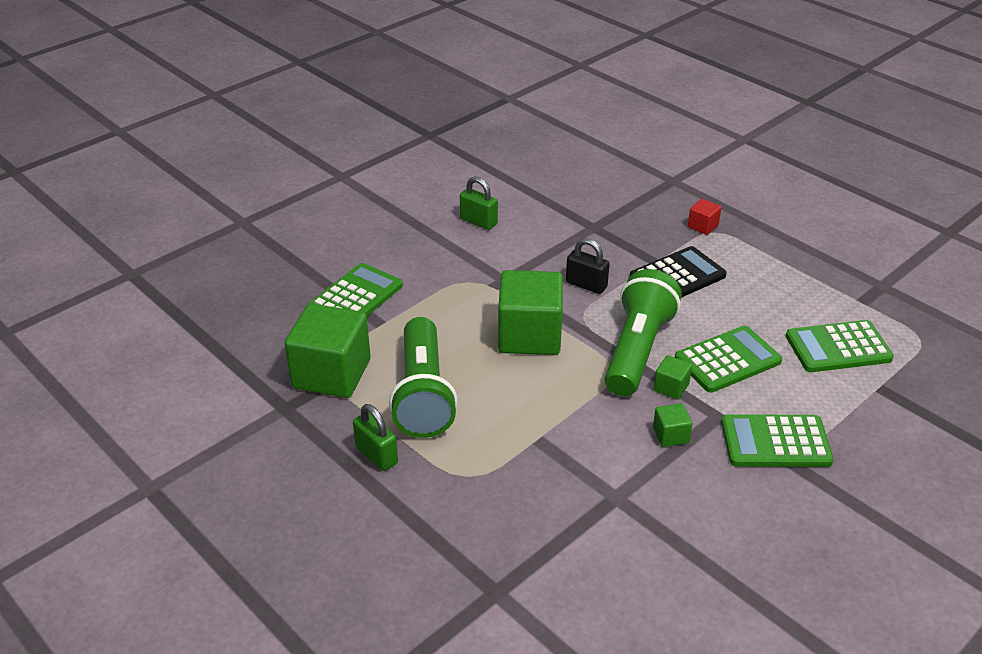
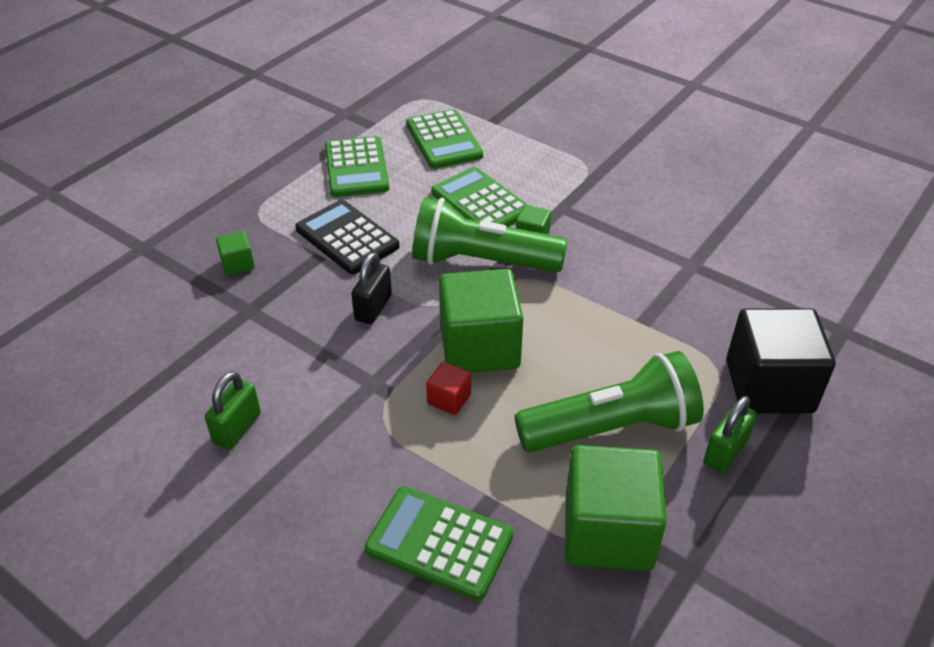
camera: 100 degrees left, 5 degrees up
green cube [653,403,692,447] -> green cube moved to [216,231,255,276]
red cube [688,199,722,235] -> red cube moved to [426,362,471,415]
green calculator [721,414,834,467] -> green calculator moved to [325,136,389,197]
none -> black cube [726,308,835,414]

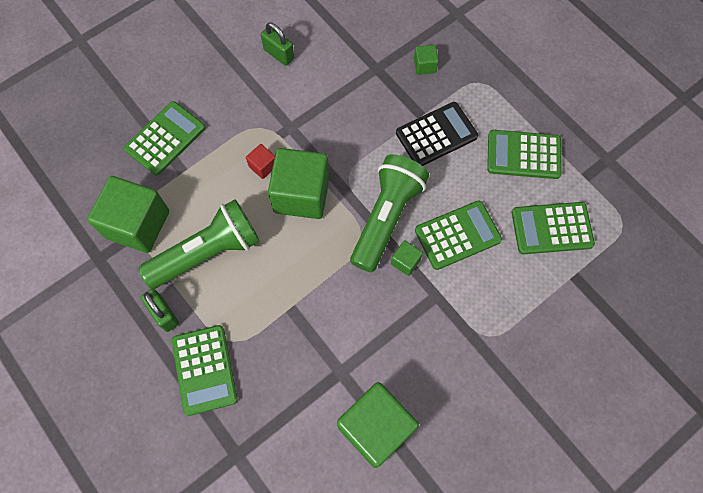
camera: 105 degrees right, 25 degrees up
black padlock [351,252,392,324] -> none
green flashlight [515,351,704,452] -> green flashlight turned 120 degrees counterclockwise [138,199,260,289]
black cube [726,308,835,414] -> green calculator [172,325,238,416]
none -> green cube [337,382,419,468]

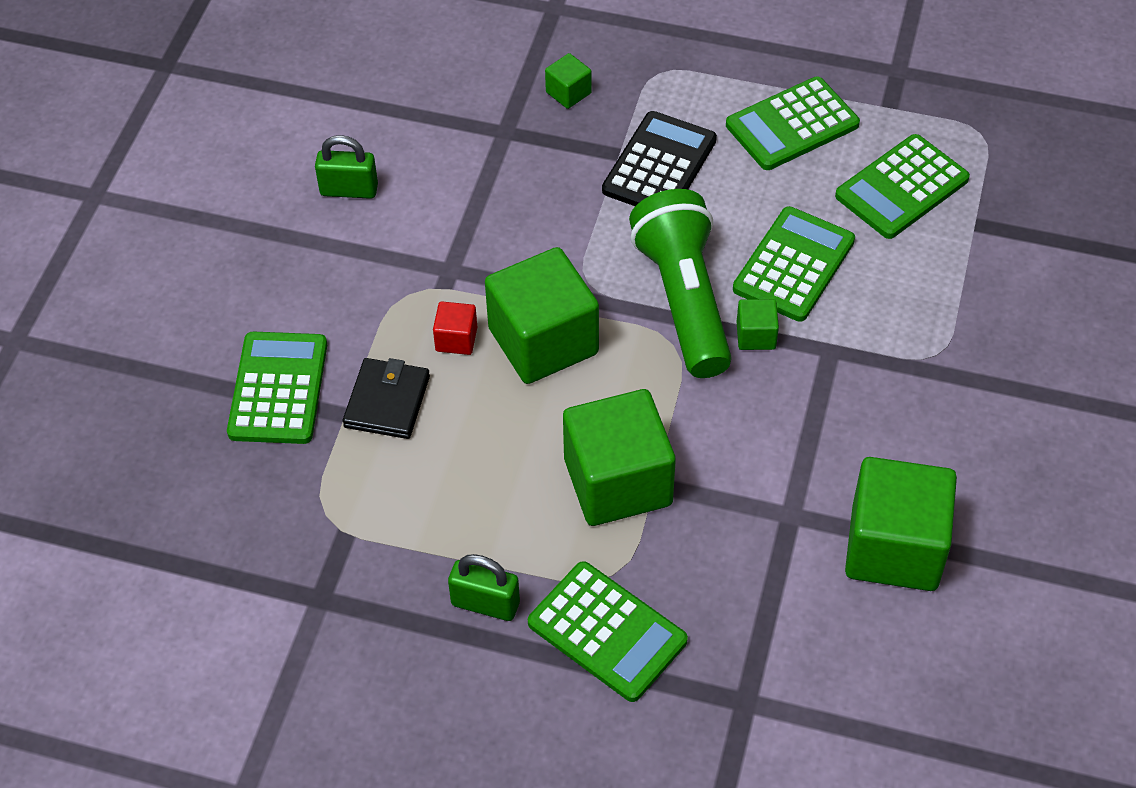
camera: 35 degrees left, 15 degrees down
green cube [87,176,169,253] -> green cube moved to [563,389,676,526]
green flashlight [138,199,260,289] -> none
none -> black wallet [343,358,430,439]

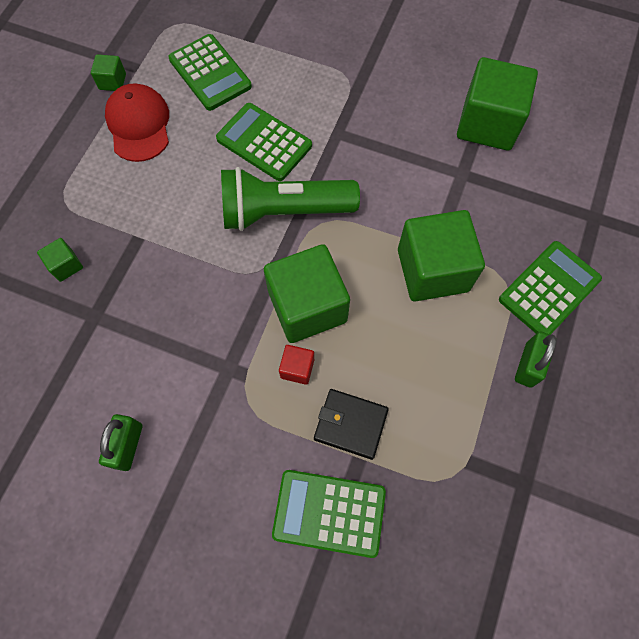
camera: 85 degrees left, 15 degrees up
black calculator [602,111,717,206] -> none
green calculator [726,77,860,170] -> red cap [105,83,169,162]
green cube [737,299,779,350] -> green cube moved to [91,54,126,91]

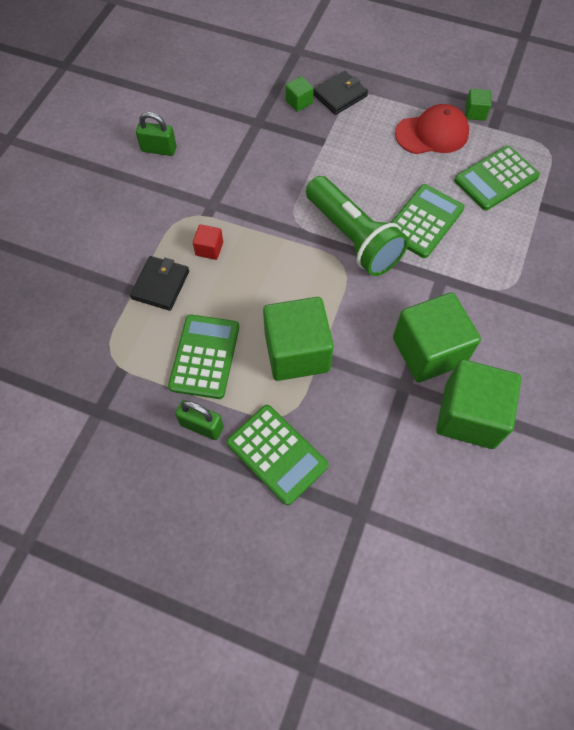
camera: 90 degrees right, 5 degrees down
green flashlight [221,167,360,231] -> green flashlight turned 150 degrees clockwise [306,176,409,276]
green cube [264,244,350,343] -> green cube moved to [393,292,481,383]
green calculator [272,470,386,558] -> green calculator moved to [168,314,239,399]
none -> black wallet [313,71,368,115]

